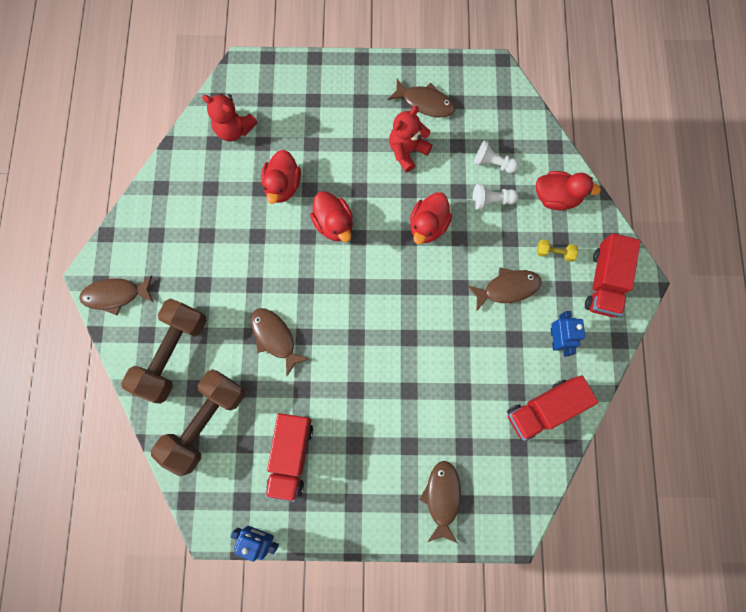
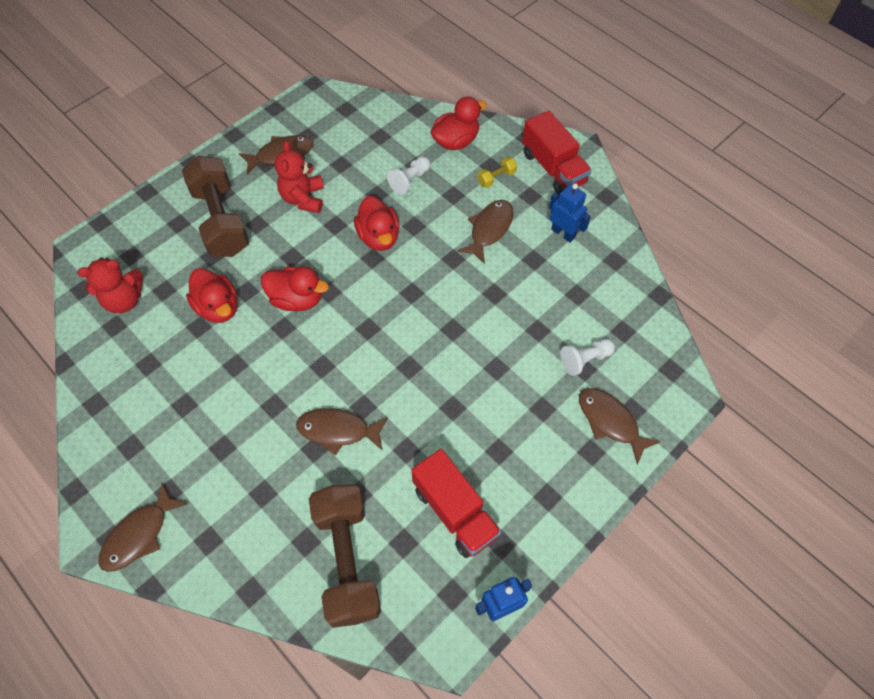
camera: 45 degrees left, 15 degrees down
brown dumbbell [121,298,207,404] -> brown dumbbell moved to [182,156,249,257]
white pawn [474,140,519,173] -> white pawn moved to [560,339,615,376]
red truck [507,376,598,441] -> none

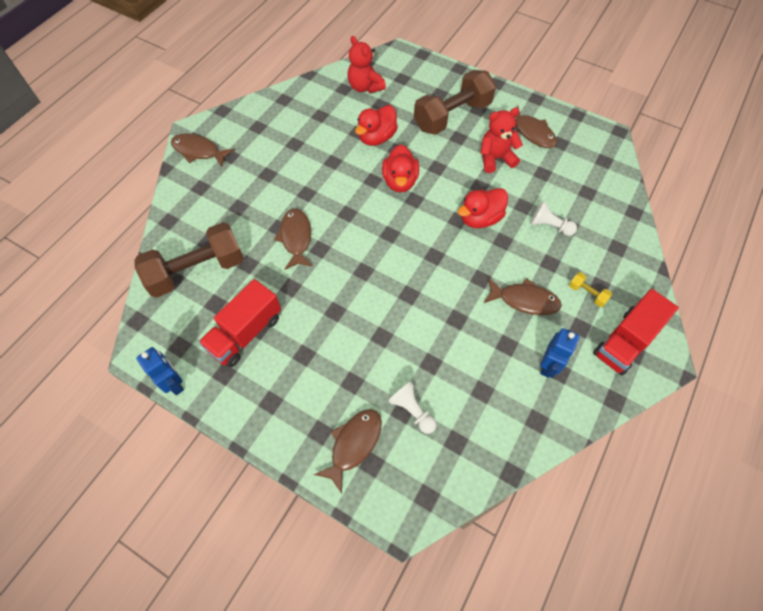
camera: 75 degrees right, 0 degrees up
red duck [431,97,487,150] -> none

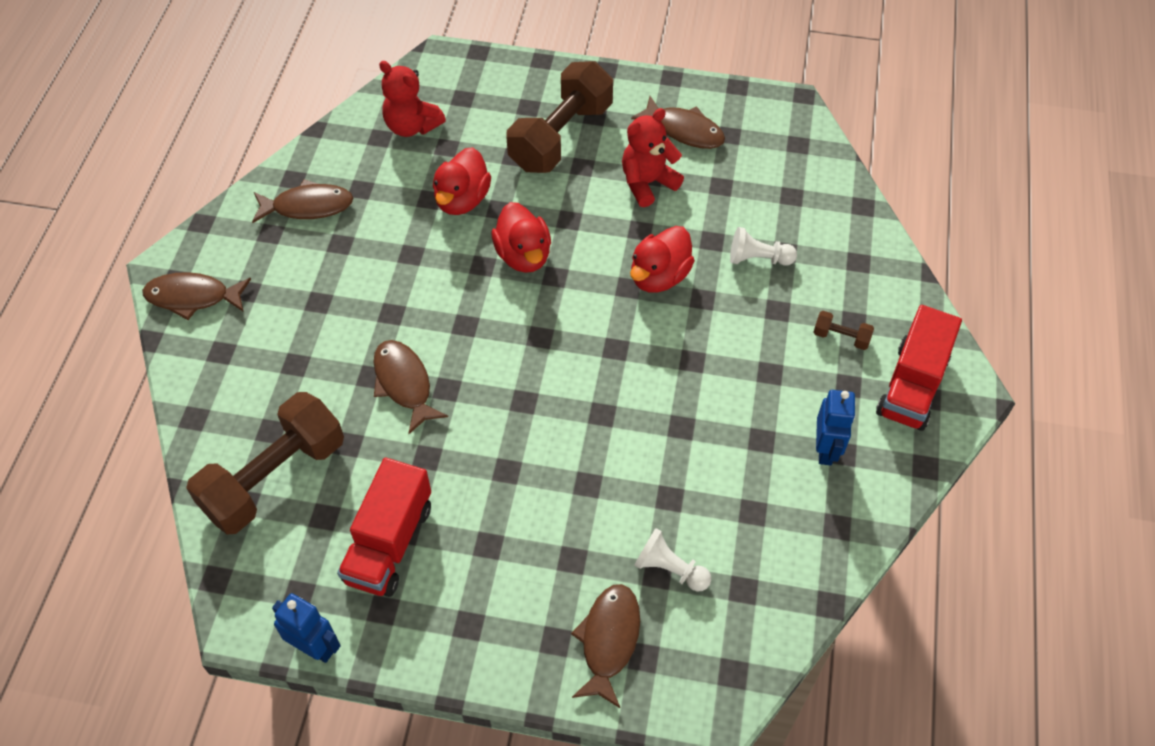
camera: 20 degrees left, 5 degrees down
brown fish [484,278,562,315] -> brown fish moved to [252,179,353,223]
yellow dumbbell [569,272,612,307] -> brown dumbbell [813,311,874,350]

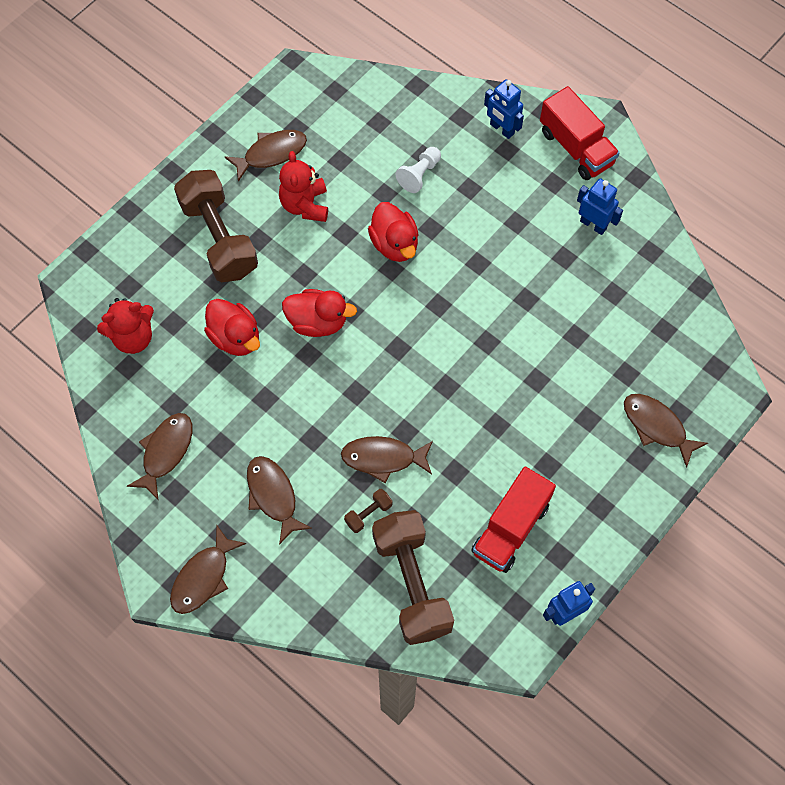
camera: 60 degrees left, 10 degrees up
red truck [337,458,431,597] -> red truck turned 75 degrees clockwise [471,466,556,573]
white pawn [634,528,711,592] -> none
brown dumbbell [813,311,874,350] -> brown dumbbell moved to [344,489,392,533]
none -> brown fish [247,456,312,545]
none -> blue robot [484,79,524,139]

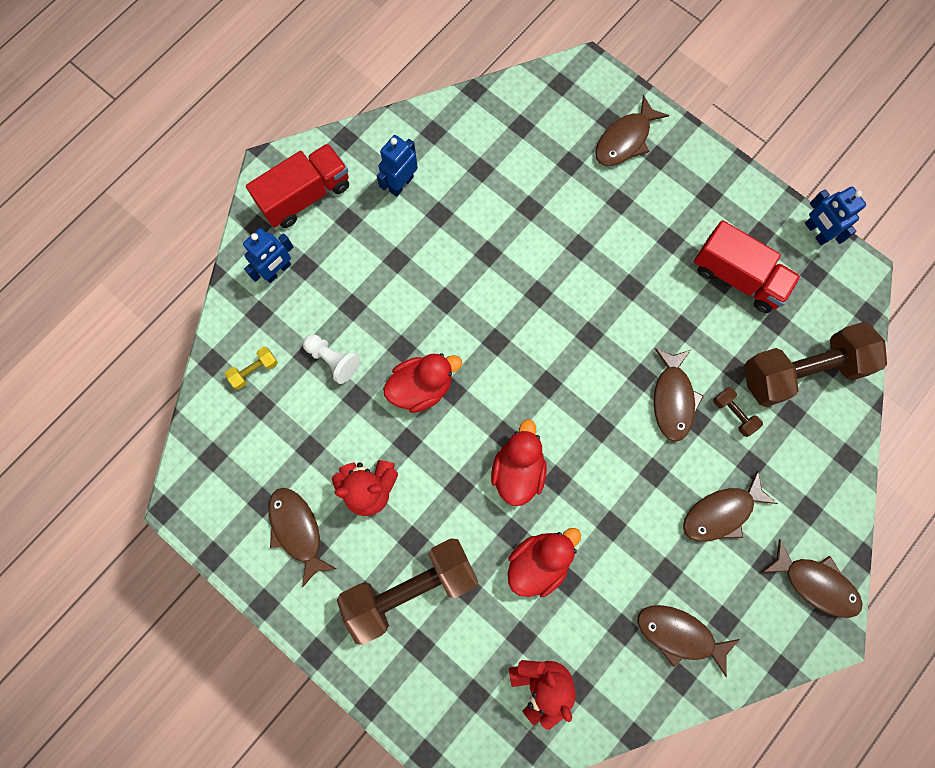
camera: 90 degrees left, 10 degrees up
none -> yellow dumbbell [225,347,278,390]

